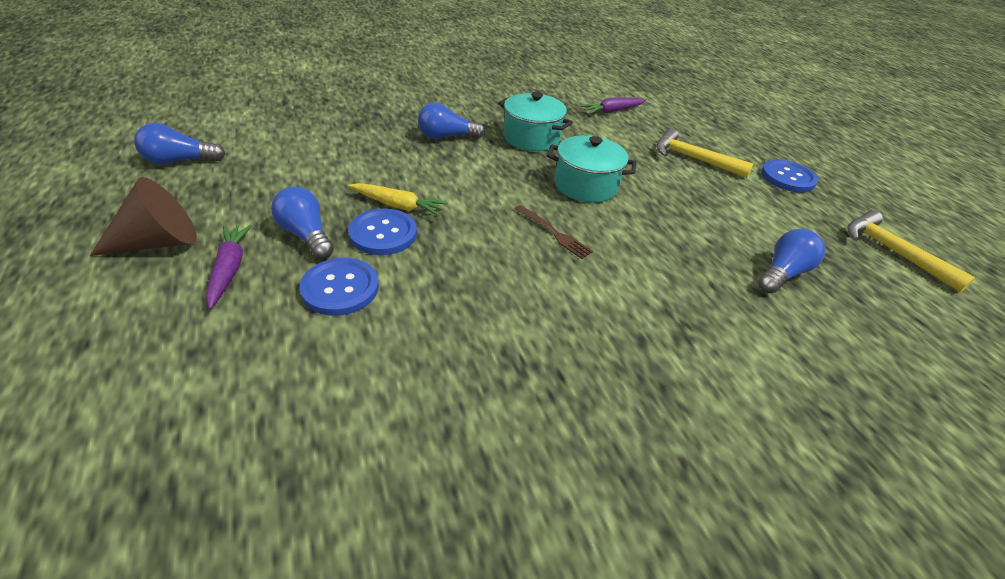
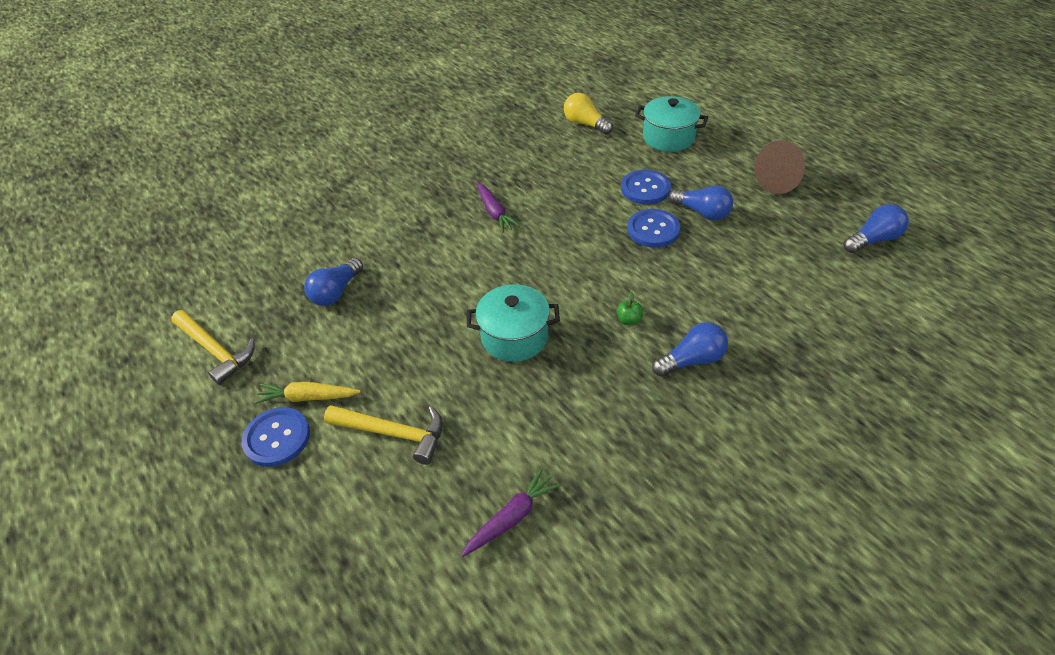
camera: 170 degrees right, 5 degrees up
purple carrot [206,225,252,309] -> purple carrot moved to [476,182,520,233]
yellow carrot [348,183,448,216] -> yellow carrot moved to [254,382,361,404]
turquoise pot [498,92,573,151] -> turquoise pot moved to [635,96,708,152]
brown fork [515,205,593,259] -> none
none -> yellow light bulb [564,93,613,134]
none -> green apple [617,292,644,325]

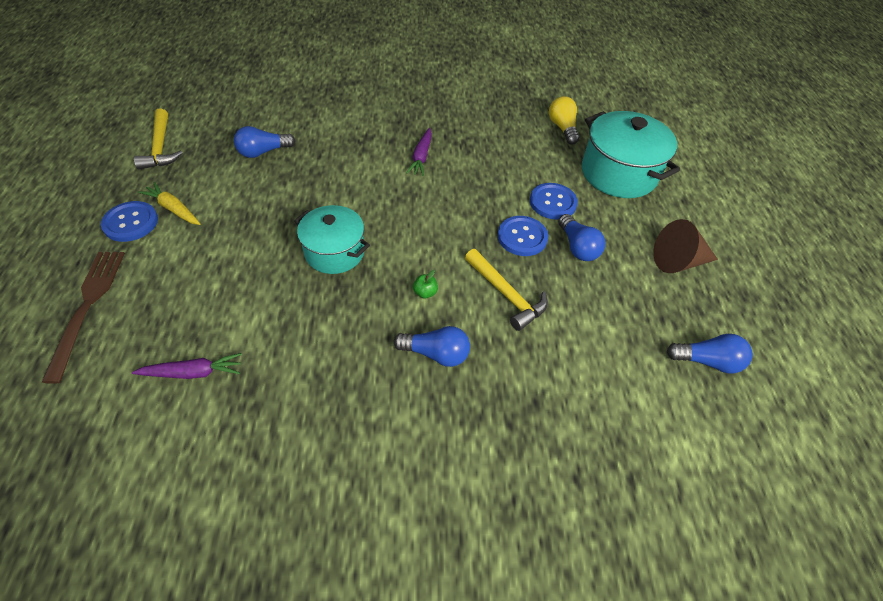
camera: 30 degrees right, 5 degrees up
yellow hammer [324,405,443,465] -> yellow hammer moved to [465,249,548,331]
turquoise pot [635,96,708,152] -> turquoise pot [582,111,680,198], size x1.51
none -> brown fork [42,252,125,384]

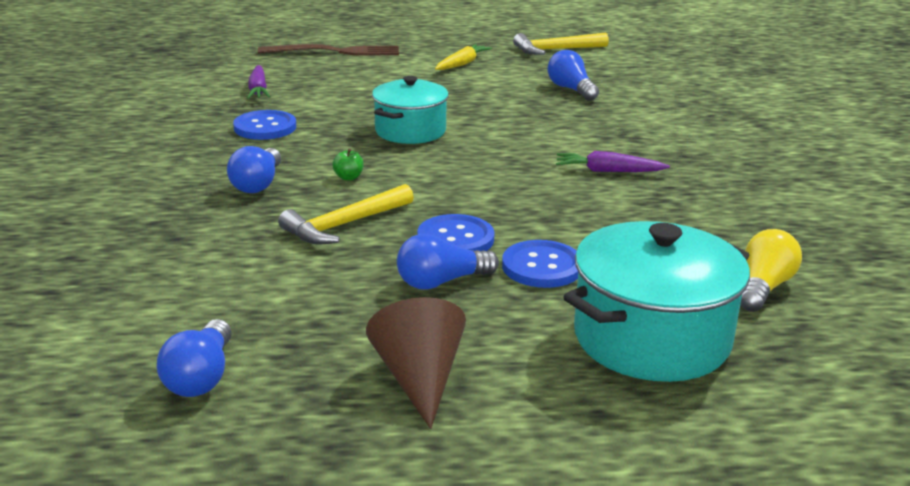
camera: 90 degrees right, 25 degrees down
blue button [101,201,158,242] -> blue button moved to [233,110,296,140]
yellow light bulb [549,96,579,144] -> yellow light bulb turned 45 degrees counterclockwise [740,229,802,312]

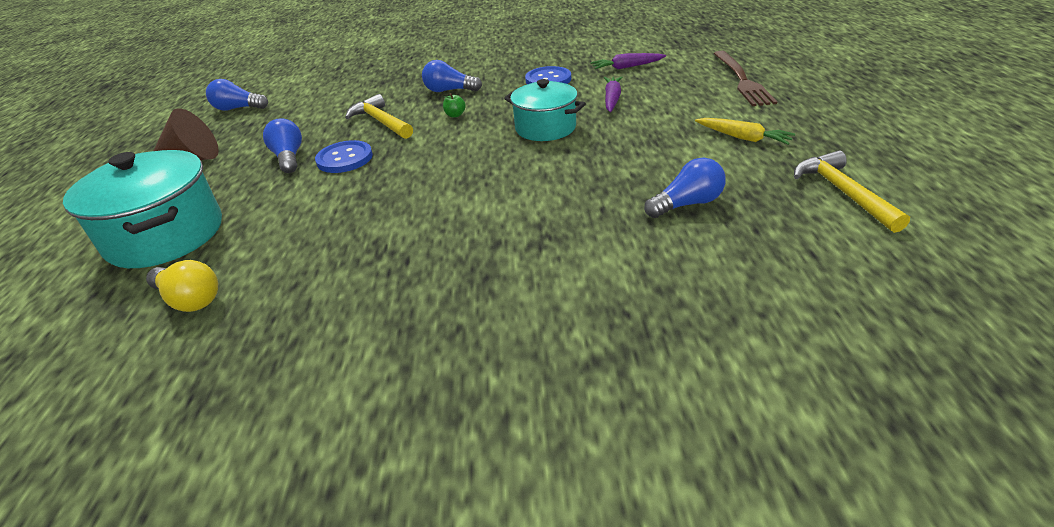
camera: 95 degrees right, 10 degrees up
blue button [502,240,578,288] -> none
purple carrot [556,151,670,172] -> purple carrot moved to [604,77,623,112]

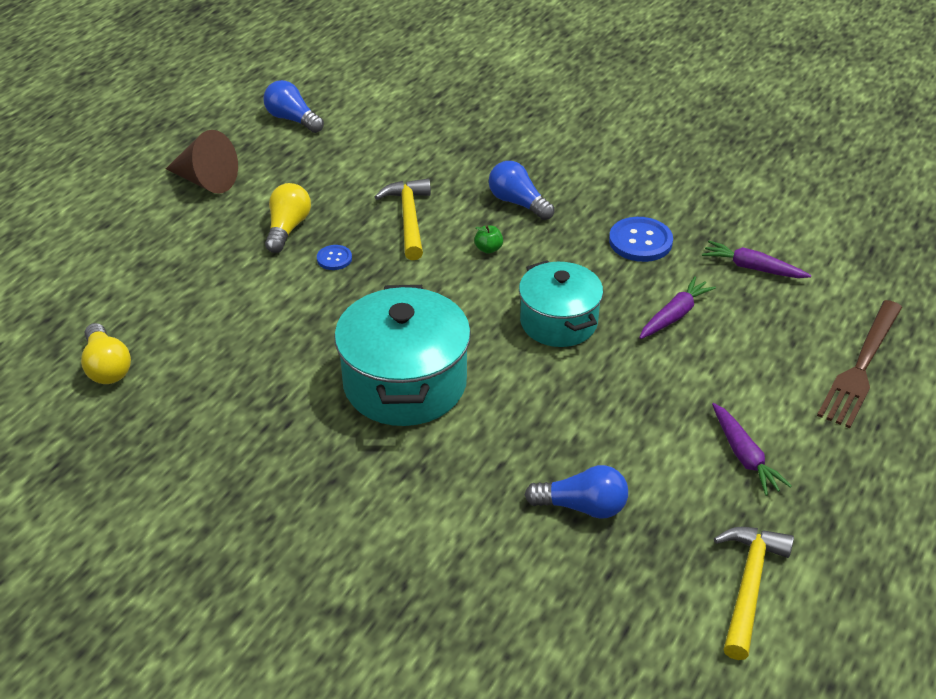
camera: 30 degrees right, 5 degrees up
turquoise pot [63,150,222,268] -> turquoise pot moved to [334,285,471,426]
blue light bulb [263,118,302,173] -> yellow light bulb [265,183,311,253]
blue button [315,140,373,173] -> blue button [317,245,352,270], size x0.55
yellow carrot [695,118,795,145] -> purple carrot [712,403,792,496]

